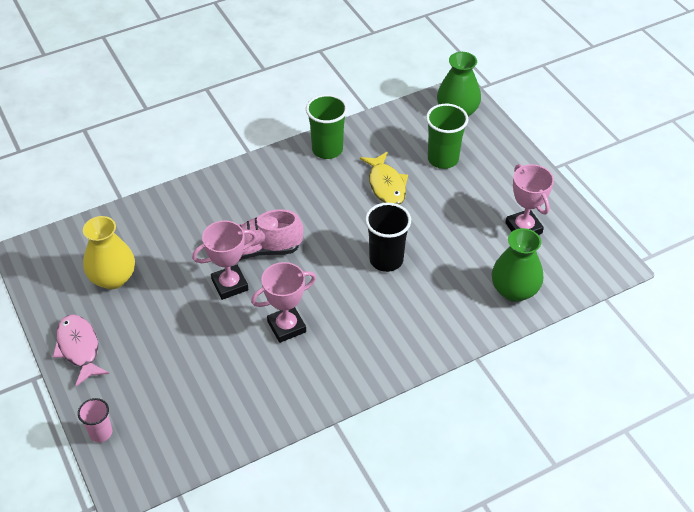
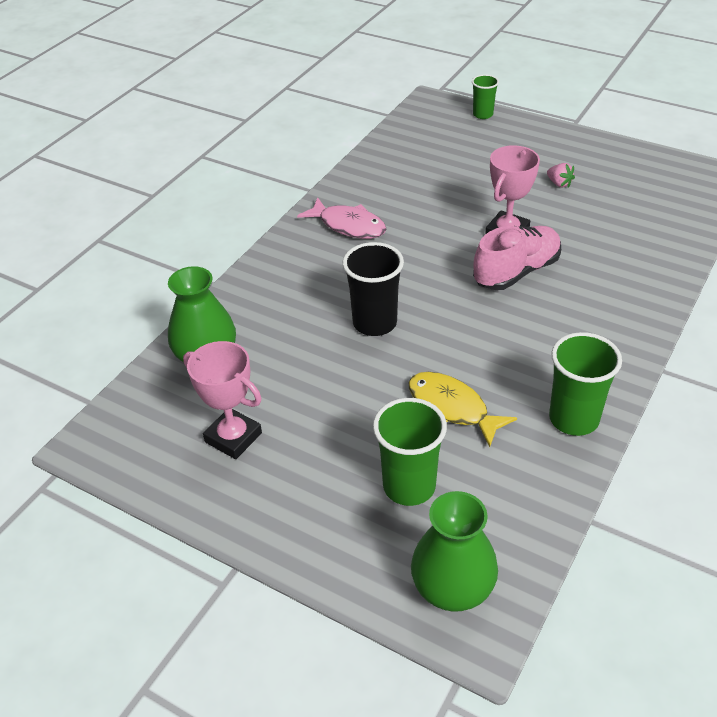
camera: 150 degrees right, 5 degrees down
pink fish [53,315,109,386] -> pink fish moved to [297,197,386,239]
pink cup [78,398,112,442] -> green cup [472,74,499,119]
yellow vase [83,216,135,289] -> none
pink trophy [251,262,316,343] -> none
none -> pink strawberry [547,163,575,188]

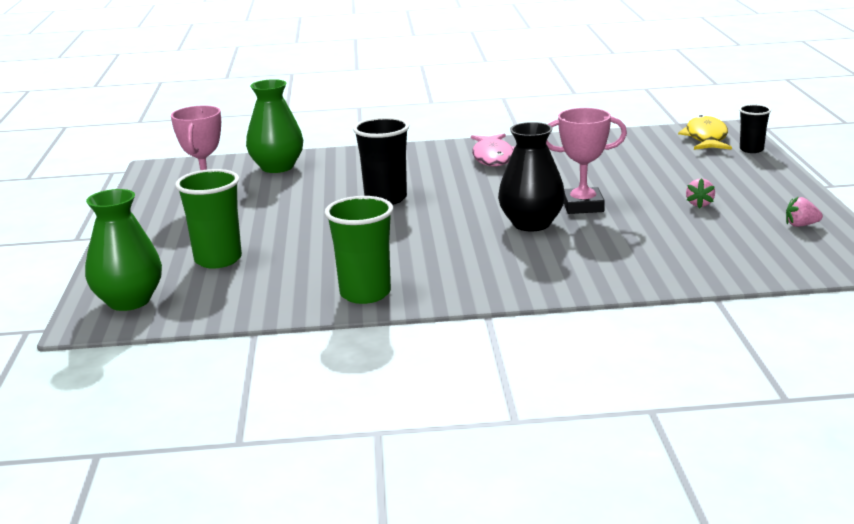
camera: 55 degrees right, 20 degrees down
yellow fish [408,372,517,447] -> yellow fish moved to [678,115,732,150]
green cup [472,74,499,119] -> black cup [739,104,771,153]
pink shoe [473,226,561,290] -> black vase [498,122,565,231]
none -> pink strawberry [786,196,823,227]

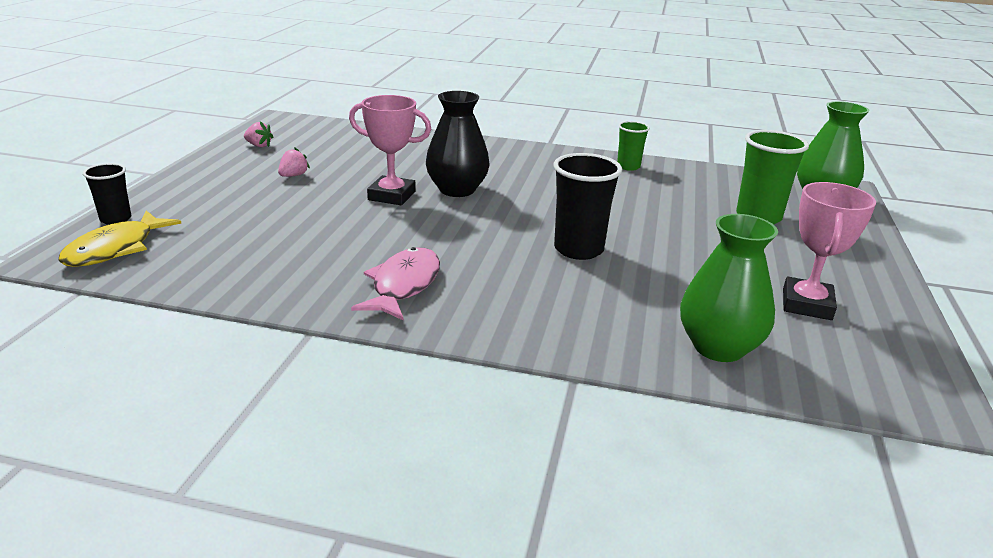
camera: 165 degrees left, 5 degrees up
green cup [325,196,393,304] -> green cup [617,121,650,171], size x0.60

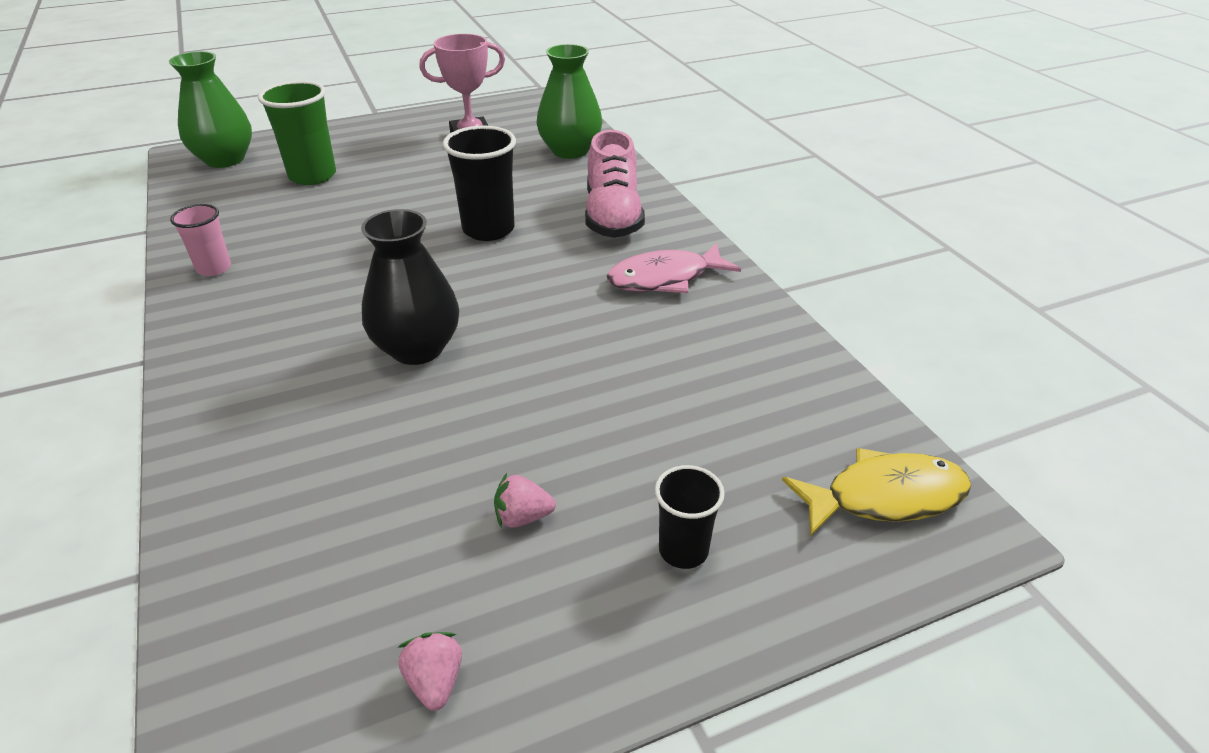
camera: 125 degrees left, 10 degrees up
black cup [83,163,131,225] -> black cup moved to [655,465,725,569]
pink trophy [349,95,431,205] -> none
green cup [617,121,650,171] -> pink cup [170,204,231,276]
none -> pink shoe [585,130,645,238]

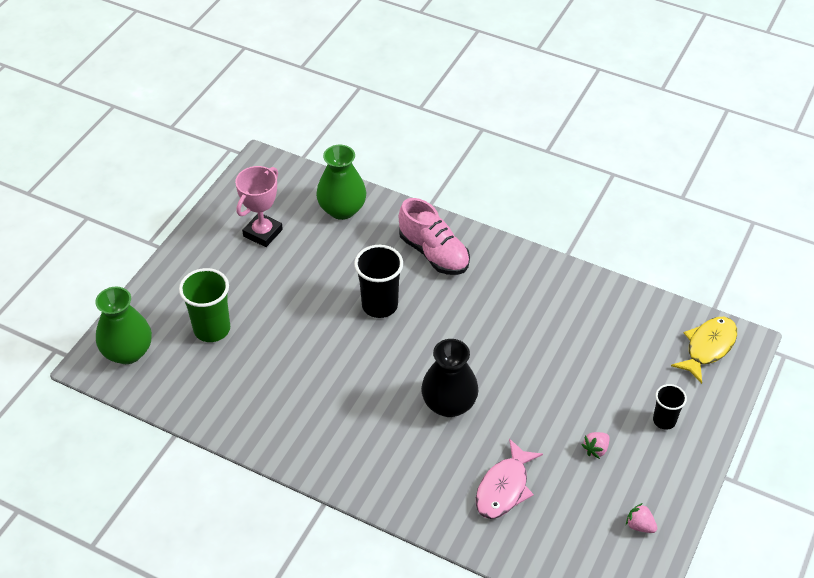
camera: 40 degrees left, 10 degrees up
pink cup [170,204,231,276] -> none
pink fish [607,243,741,293] -> pink fish moved to [476,439,543,519]

